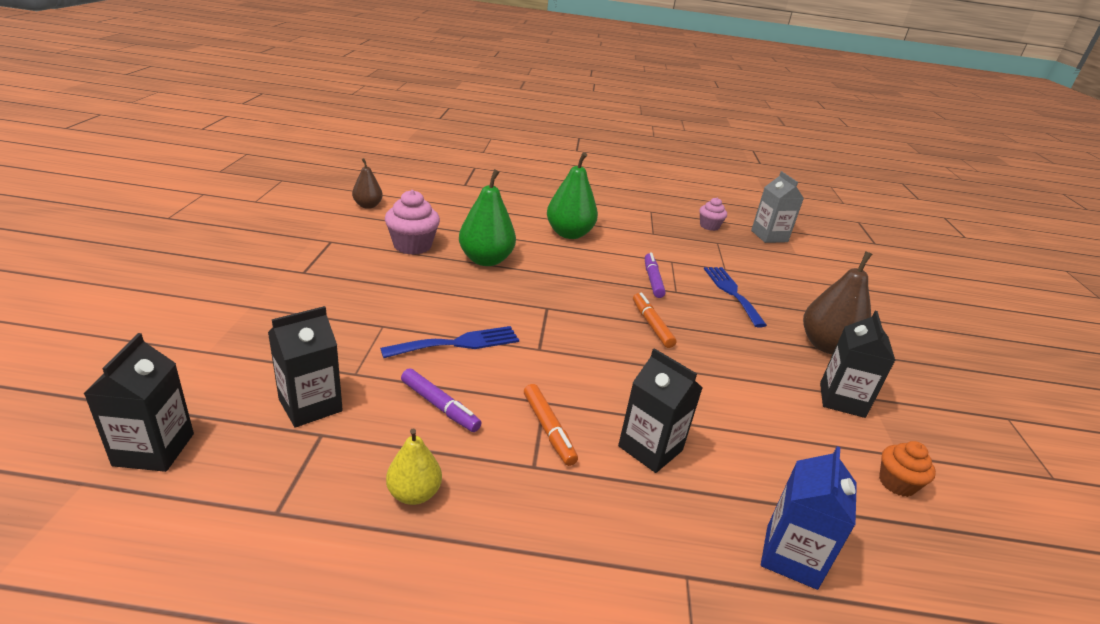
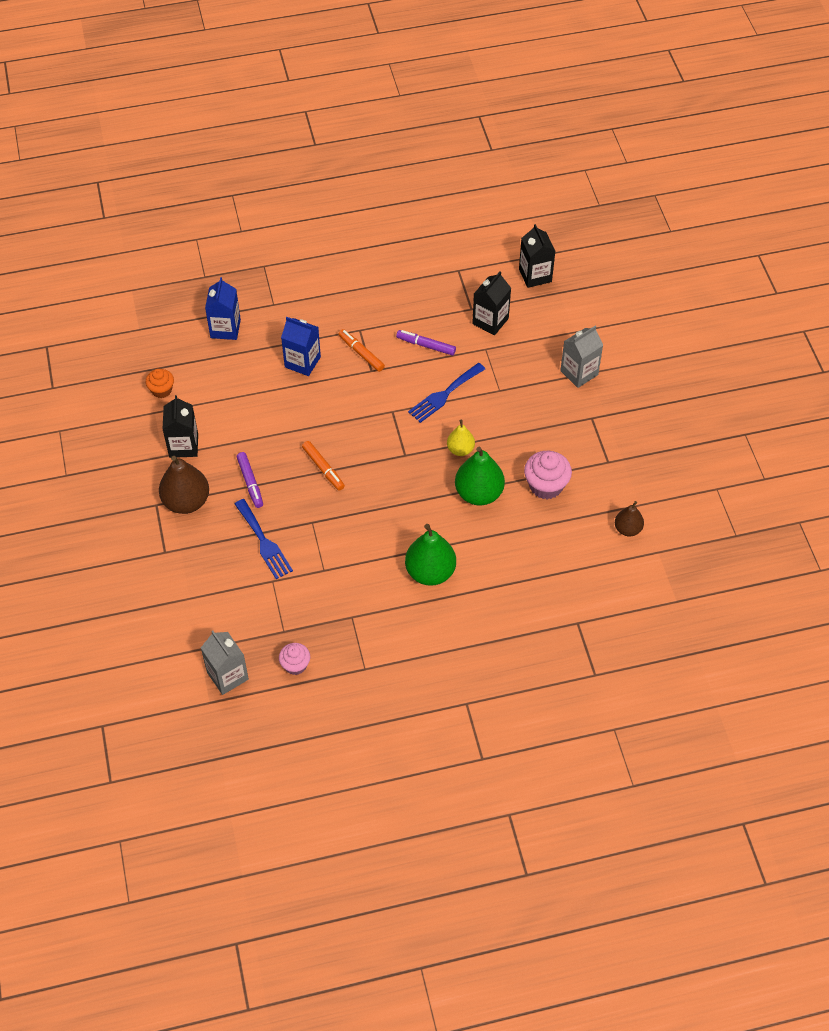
camera: 165 degrees right, 25 degrees up
yellow pear [386,428,442,505] -> yellow pear moved to [447,420,475,456]
black carton [618,348,702,473] -> blue carton [281,317,321,376]
purple marker [645,252,666,298] -> purple marker moved to [237,452,263,508]
none -> grey carton [560,326,603,388]

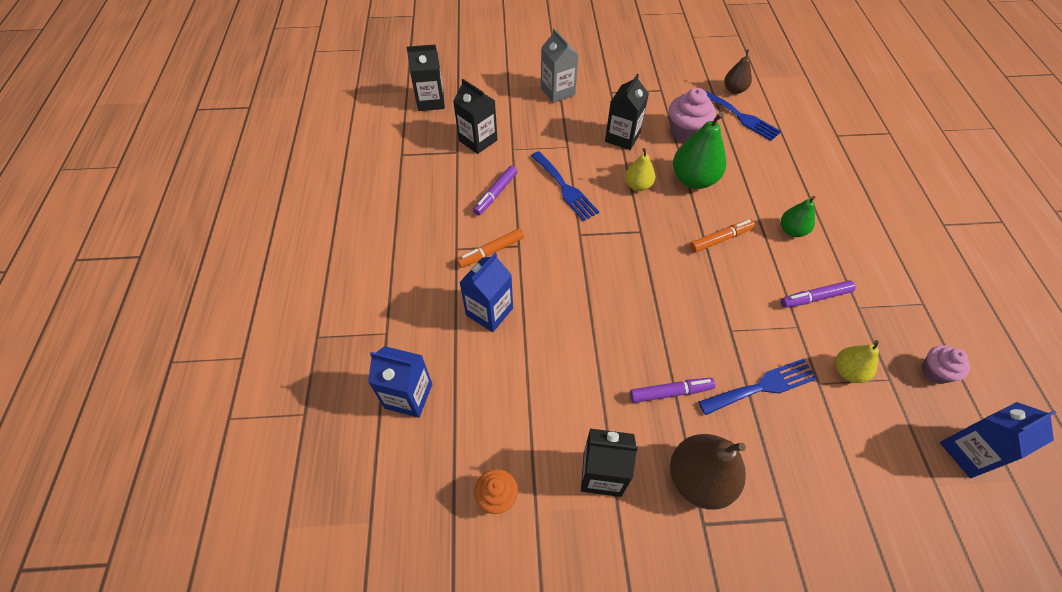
camera: 80 degrees left, 0 degrees up
grey carton [201,631,249,695] -> blue carton [940,402,1057,478]
orange marker [302,441,345,491] -> orange marker moved to [690,219,755,253]
green pear [405,524,456,586] -> green pear [781,196,816,237], size x0.58
none -> black carton [605,74,649,150]
none -> blue fork [704,90,781,141]
none -> purple marker [781,280,856,308]
none -> yellow pear [835,340,879,383]

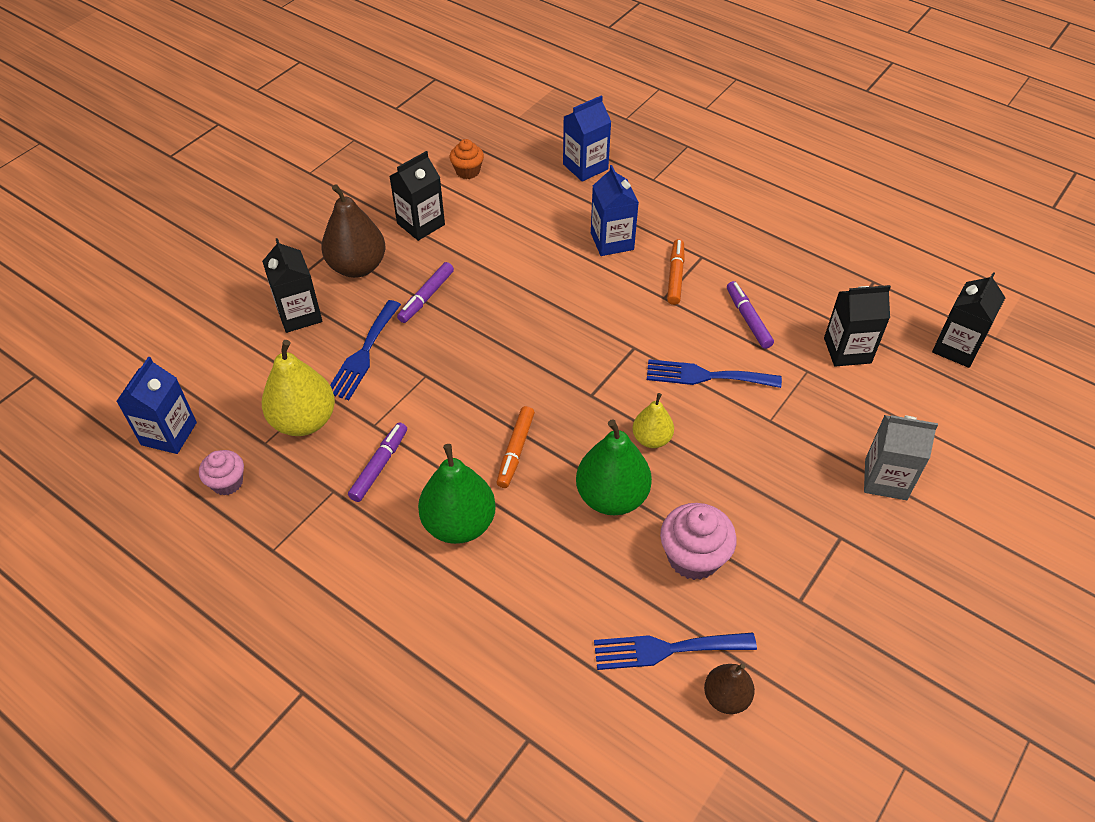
camera: 130 degrees right, 5 degrees down
black carton [605,74,649,150] -> black carton moved to [262,238,322,333]
green pear [781,196,816,237] -> green pear [418,444,496,544], size x1.73
yellow pear [835,340,879,383] -> yellow pear [262,340,335,436], size x1.73

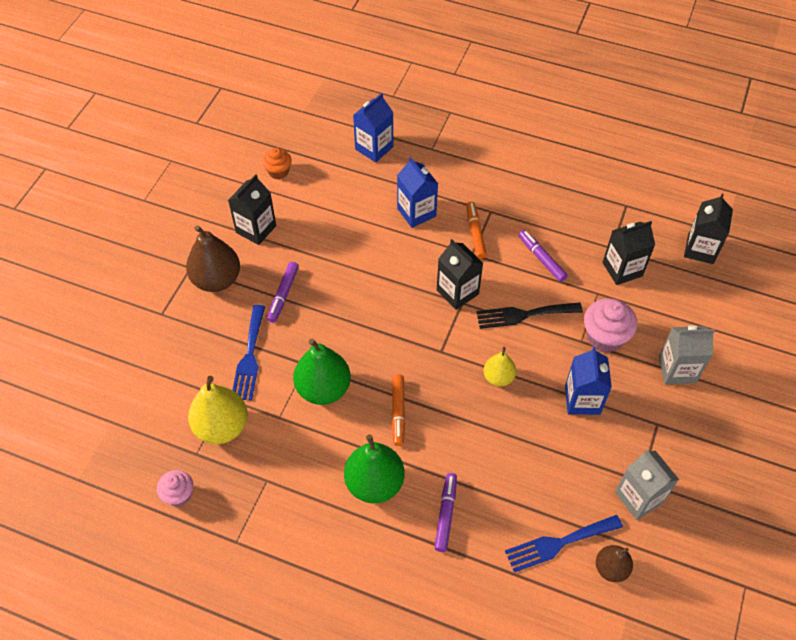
camera: 15 degrees left, 5 degrees up
blue carton [116,357,197,454] -> blue carton moved to [565,347,612,415]
black carton [262,238,322,333] -> black carton moved to [437,239,483,310]
purple marker [348,422,407,502] -> purple marker moved to [434,473,457,552]
green pear [576,419,652,515] -> green pear moved to [293,339,351,405]
blue fork [647,359,782,388] -> black fork [476,302,583,329]
pink cupcake [660,503,737,580] -> pink cupcake moved to [584,298,637,352]
none -> grey carton [615,450,679,520]

